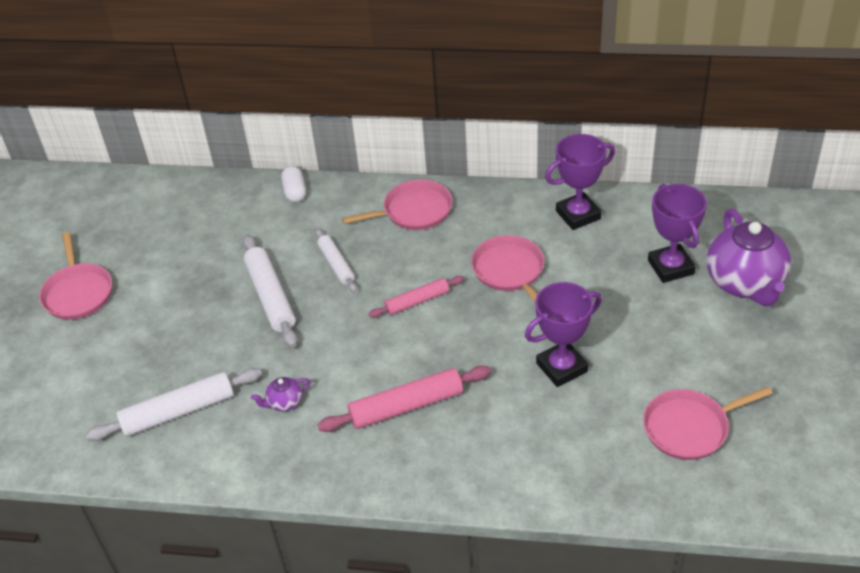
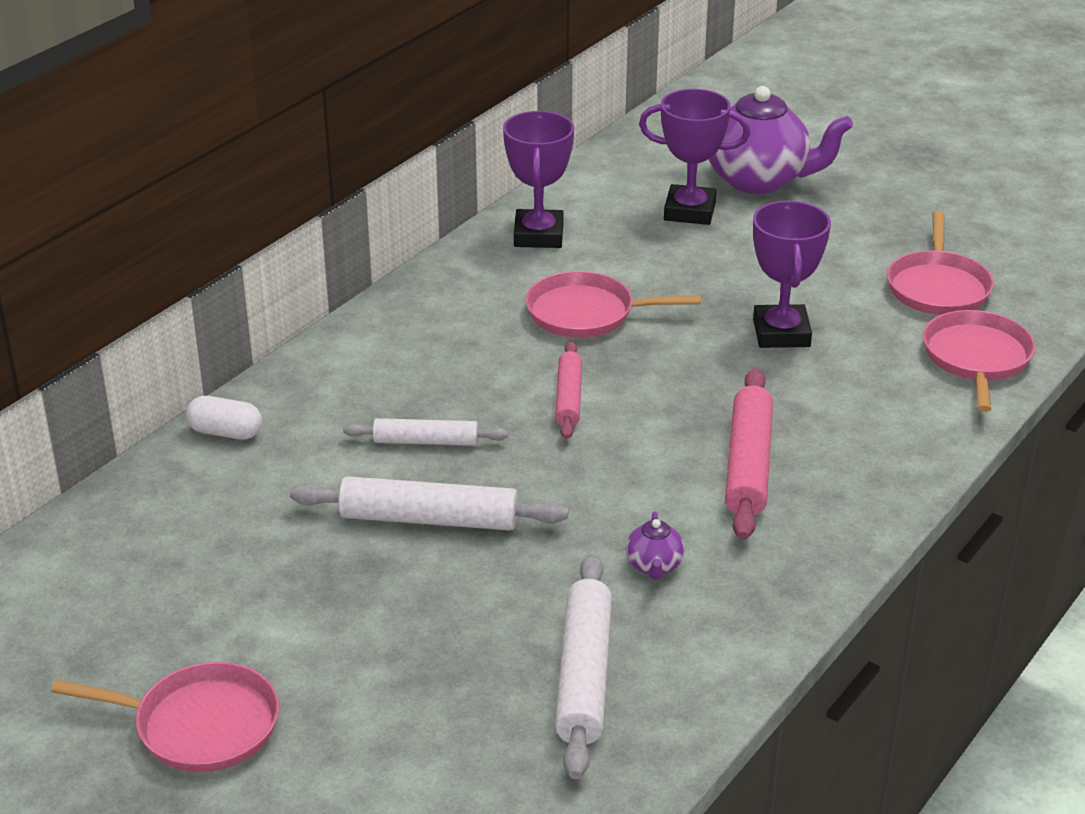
camera: 65 degrees left, 10 degrees down
pink pan [342,180,452,230] -> pink pan moved to [923,310,1035,412]

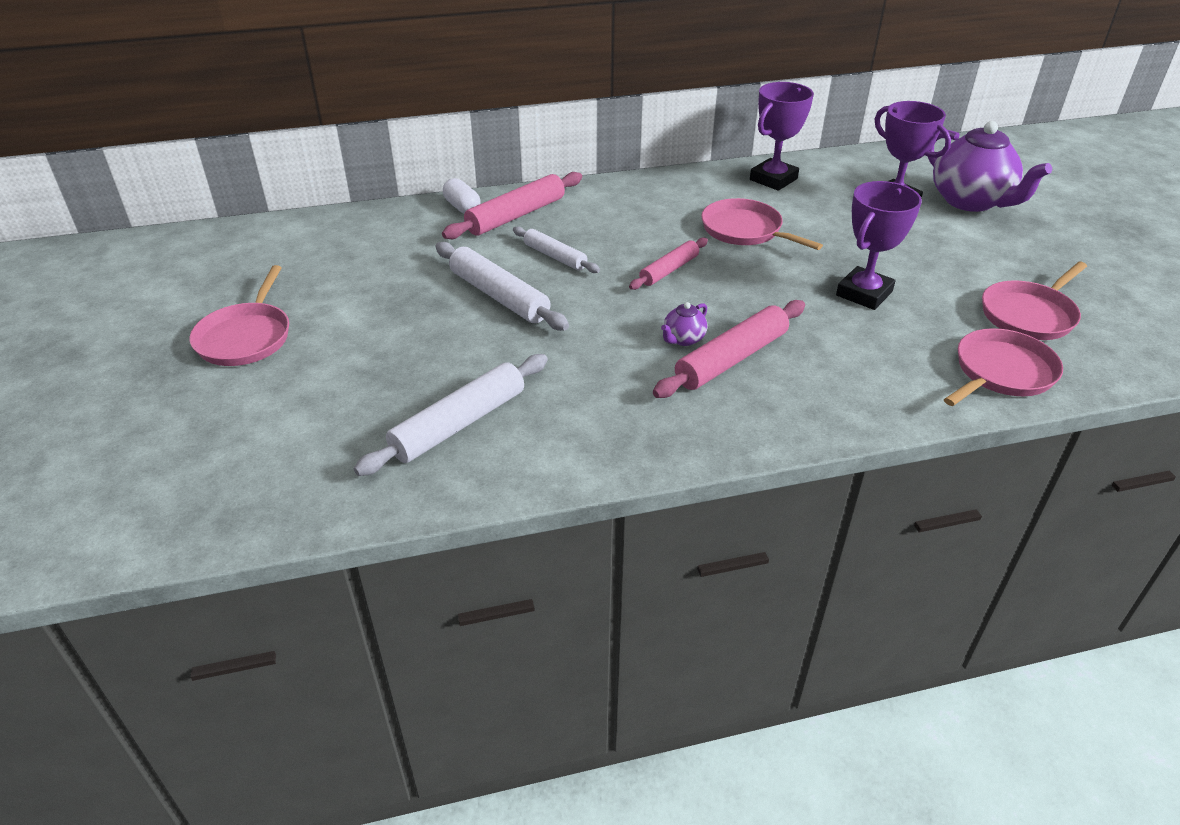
camera: 40 degrees right, 5 degrees up
pink pan [51,662,279,772] -> pink pan turned 45 degrees clockwise [189,265,289,366]
purple teapot [626,511,685,580] -> purple teapot moved to [661,302,708,346]
none -> pink rolling pin [442,172,582,239]

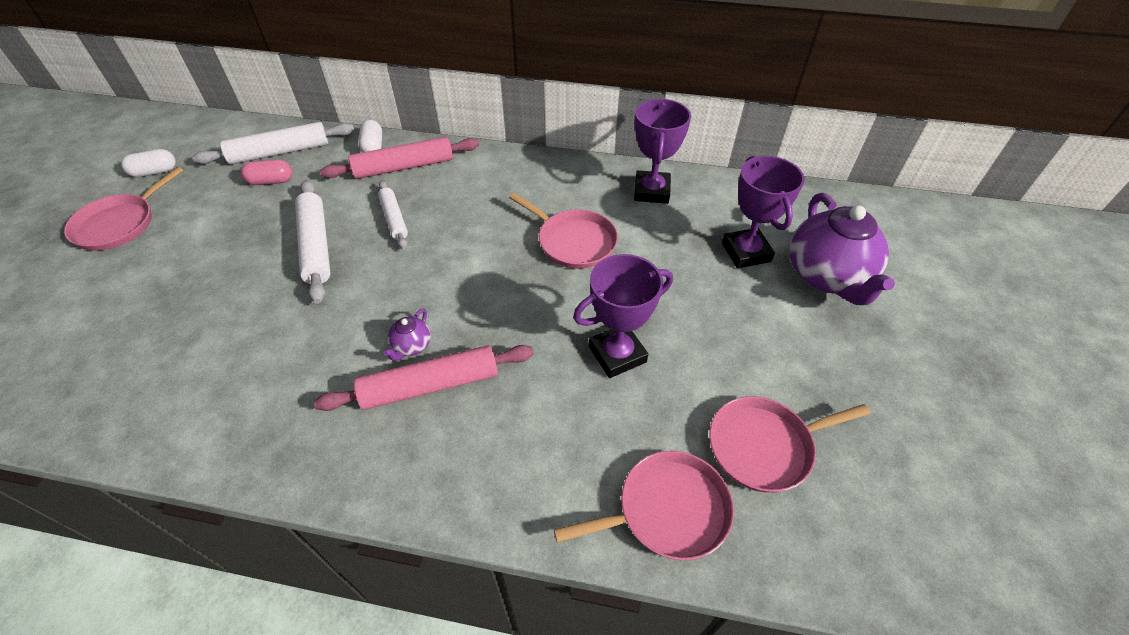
camera: 25 degrees right, 10 degrees up
white rolling pin [354,354,548,476] -> white rolling pin moved to [192,122,354,164]
pink rolling pin [629,238,708,290] -> none
purple teapot [661,302,708,346] -> purple teapot turned 45 degrees counterclockwise [384,308,431,361]
pink pan [701,198,823,250] -> pink pan turned 150 degrees clockwise [509,193,618,269]
purple trophy [750,82,814,191] -> purple trophy turned 60 degrees counterclockwise [634,99,691,204]
none -> white capsule [121,149,176,177]
none -> pink capsule [241,159,292,185]

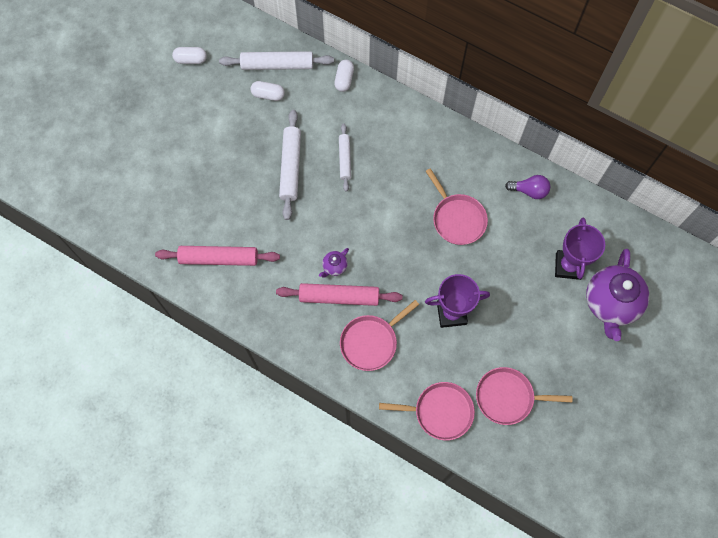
camera: 20 degrees right, 20 degrees up
pink pan [64,167,183,251] -> pink pan moved to [340,300,419,371]
pink capsule [241,159,292,185] -> white capsule [250,81,285,101]
pink rolling pin [320,137,479,179] -> pink rolling pin moved to [155,246,280,266]
purple trophy [634,99,691,204] -> purple light bulb [505,175,550,199]

